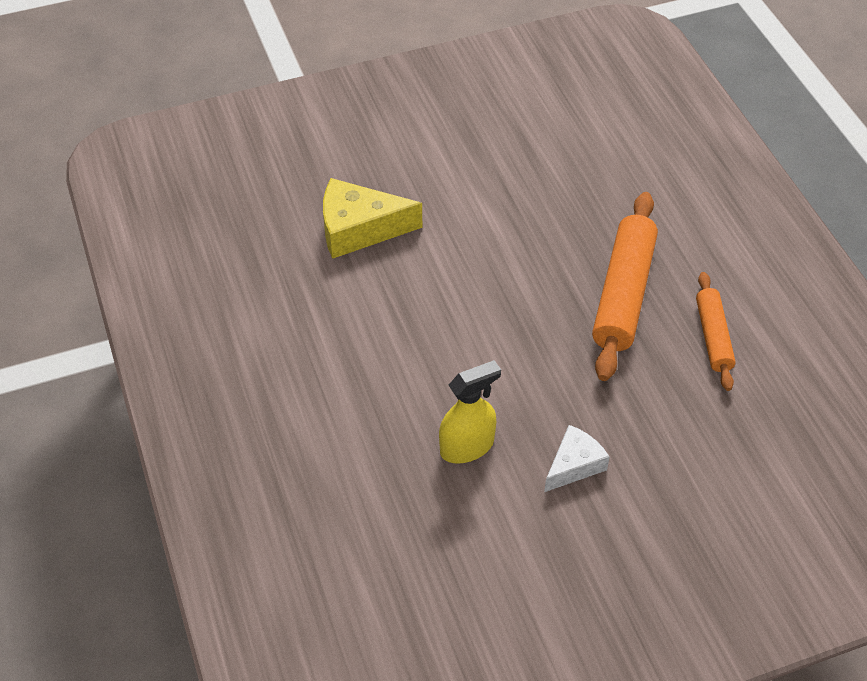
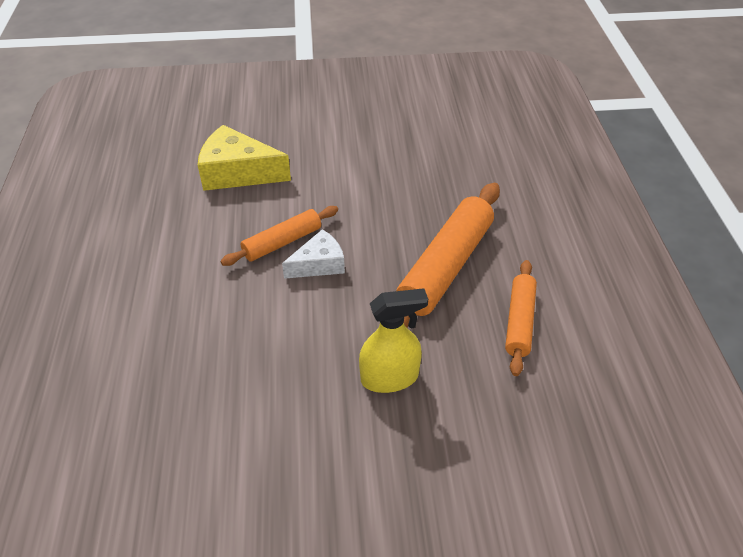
camera: 15 degrees right, 5 degrees down
yellow spray bottle [439,360,501,464] -> yellow spray bottle moved to [359,288,428,393]
white cheese [544,425,610,492] -> white cheese moved to [282,229,345,279]
none -> orange rolling pin [220,206,338,266]

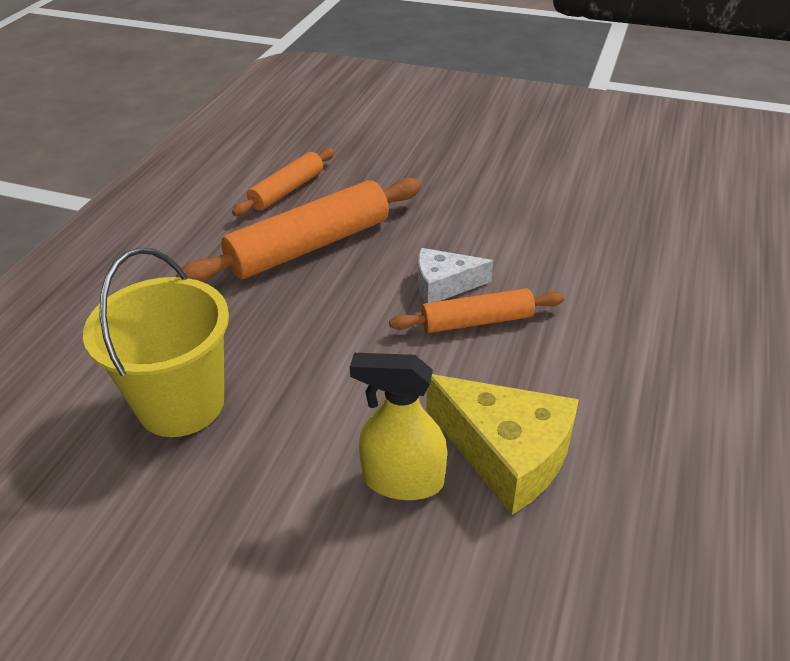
camera: 155 degrees left, 5 degrees down
yellow spray bottle [359,288,428,393] -> yellow spray bottle moved to [350,353,447,500]
none -> yellow bucket [83,248,229,437]

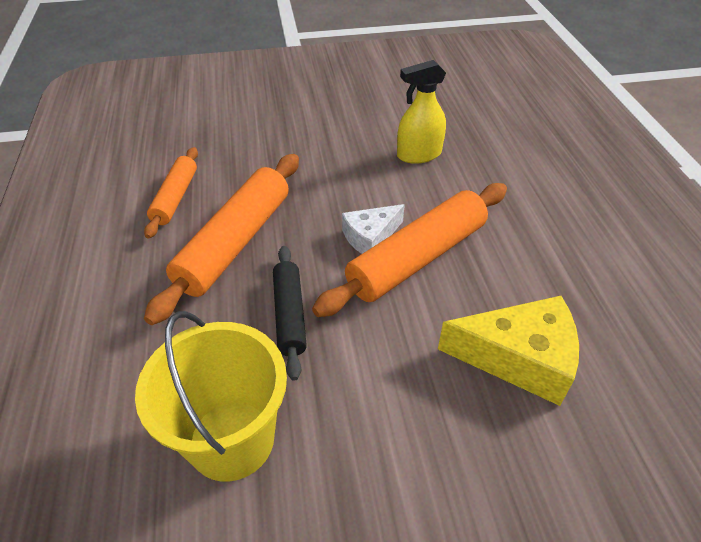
camera: 30 degrees left, 5 degrees up
yellow spray bottle [350,353,447,500] -> yellow spray bottle moved to [397,60,446,164]
orange rolling pin [389,288,565,333] -> orange rolling pin [312,183,507,317], size x1.72
none -> black rolling pin [273,246,307,381]

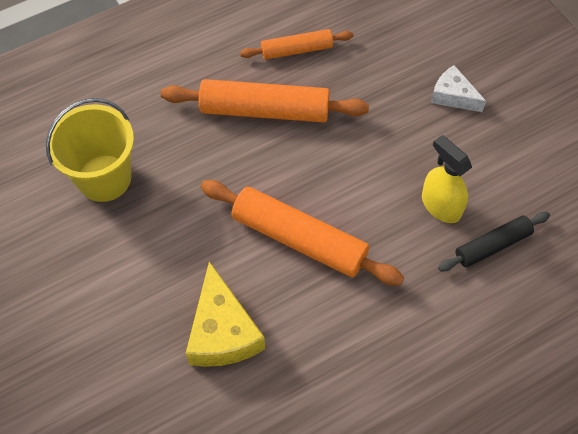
camera: 70 degrees right, 15 degrees up
black rolling pin [273,246,307,381] -> black rolling pin moved to [438,212,550,271]
white cheese [342,204,405,254] -> white cheese moved to [431,65,486,112]

